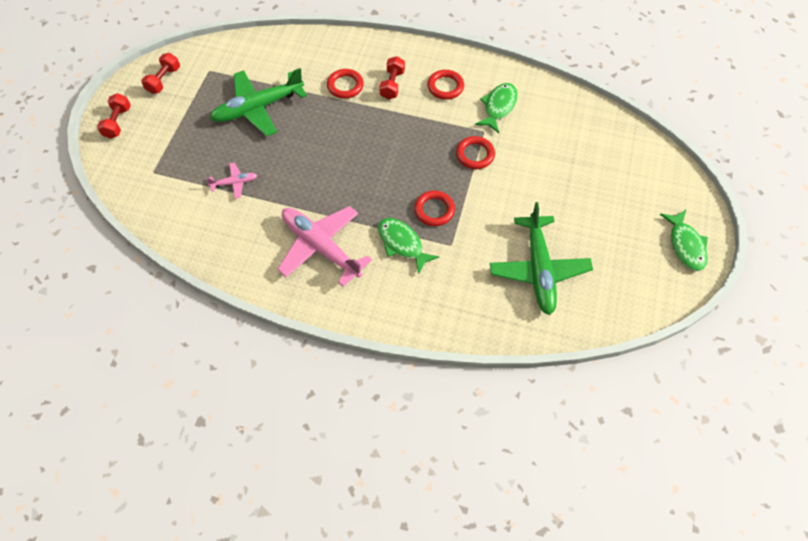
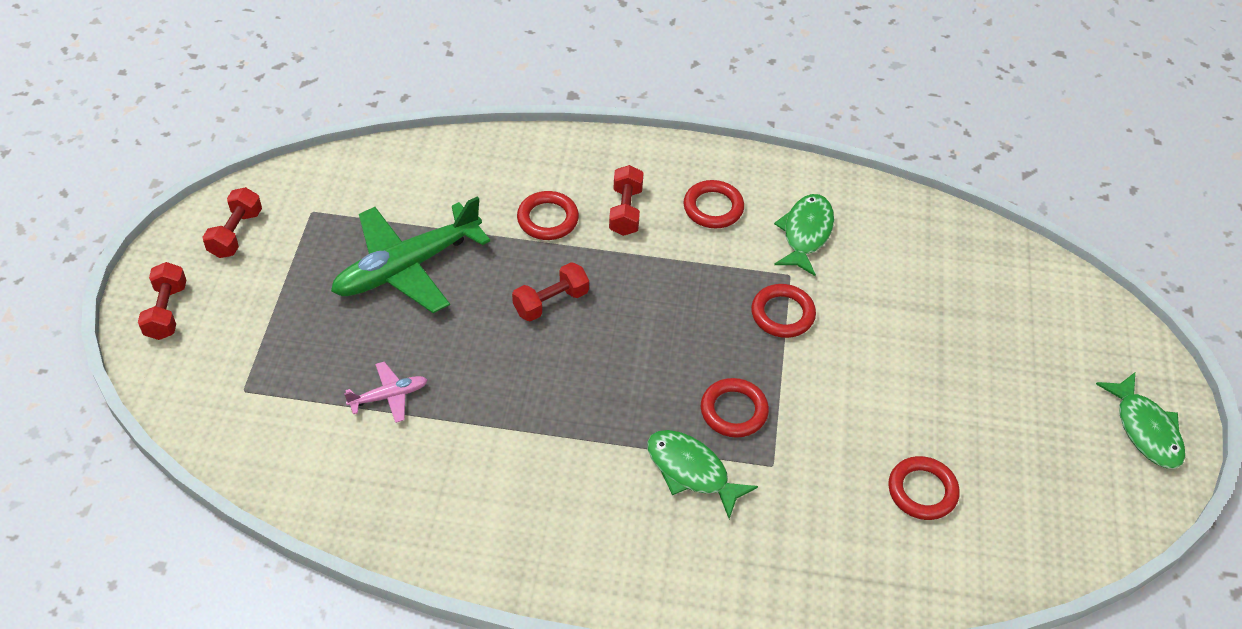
camera: 10 degrees left, 10 degrees down
pink plane [277,206,372,287] -> none
green plane [490,202,593,315] -> red ring [888,456,960,520]
none -> red dumbbell [512,262,589,322]

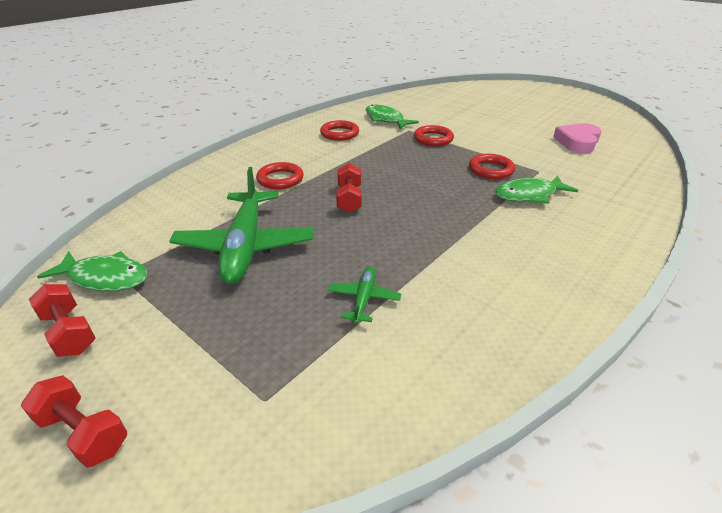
camera: 55 degrees left, 15 degrees down
pink plane [344,362,427,423] -> green plane [328,266,401,324]
red dumbbell [609,165,644,236] -> none
red ring [888,456,960,520] -> pink heart [553,123,602,153]
green fish [1096,372,1185,469] -> green fish moved to [37,251,148,291]

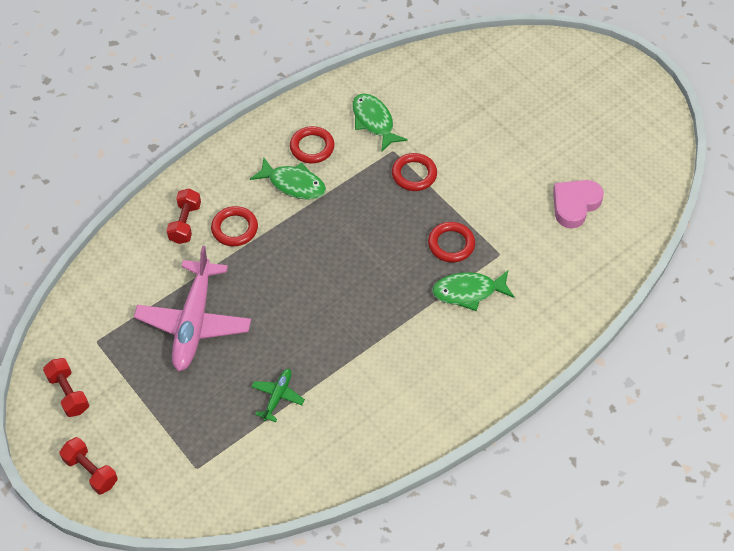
camera: 10 degrees right, 20 degrees up
green fish [37,251,148,291] -> green fish moved to [250,158,326,200]
green plane [169,167,313,284] -> pink plane [134,246,251,371]
red dumbbell [336,163,362,213] -> red dumbbell moved to [166,189,201,244]

